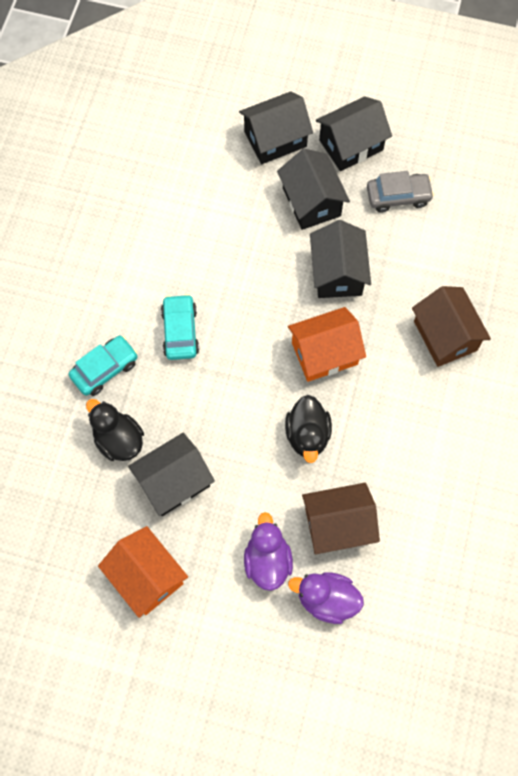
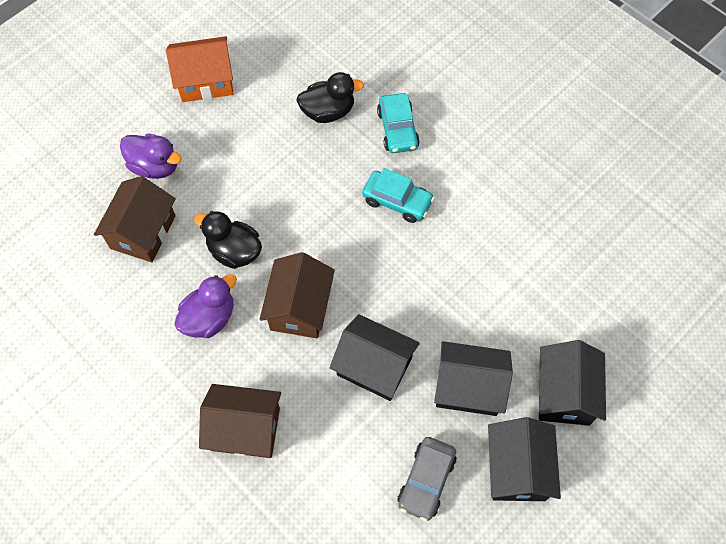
camera: 120 degrees right, 5 degrees down
black house [128,433,215,516] -> none
orange house [288,307,366,382] -> brown house [260,252,335,338]
purple duck [288,572,364,624] -> purple duck moved to [174,274,237,338]

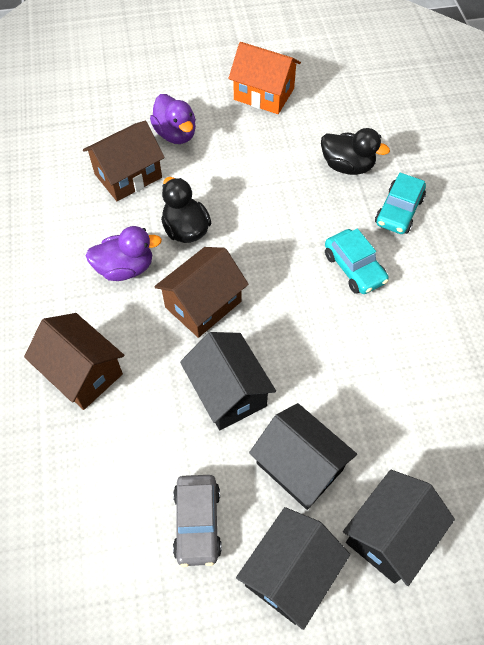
camera: 35 degrees right, 5 degrees down
grey car [397,437,457,521] -> grey car turned 60 degrees counterclockwise [173,475,222,567]

